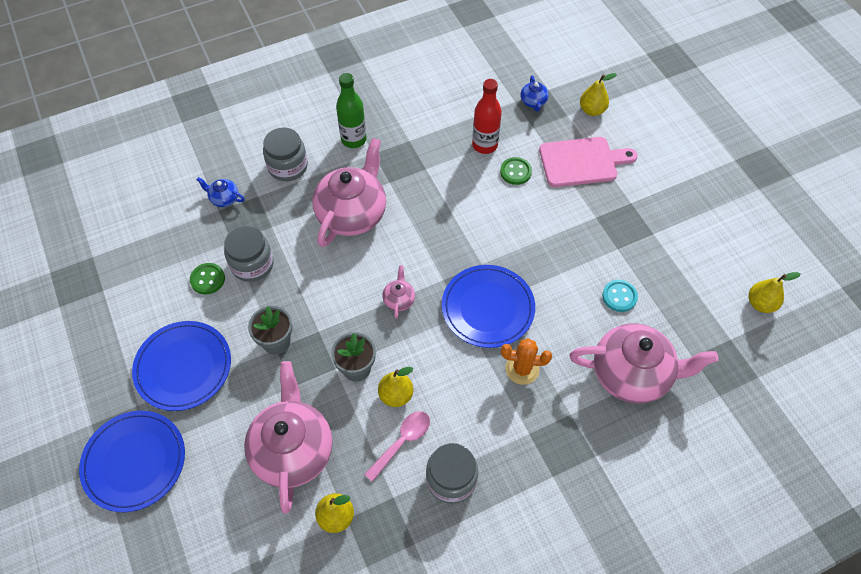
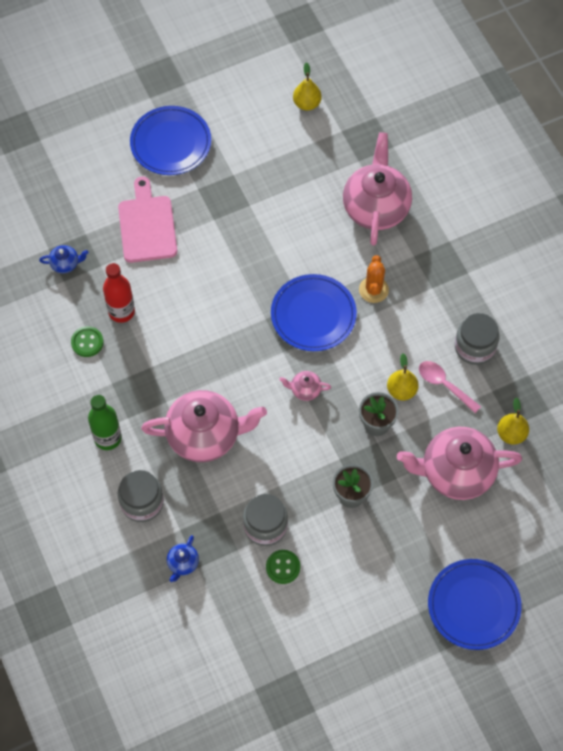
camera: 90 degrees left, 5 degrees up
blue plate [132,321,231,411] -> blue plate moved to [130,106,211,175]
pink teapot [312,138,386,247] -> pink teapot turned 150 degrees clockwise [141,390,267,462]
green button [500,157,532,185] -> green button moved to [71,326,103,357]
yellow pear [580,73,617,116] -> none
turquoise button [602,280,638,312] -> none

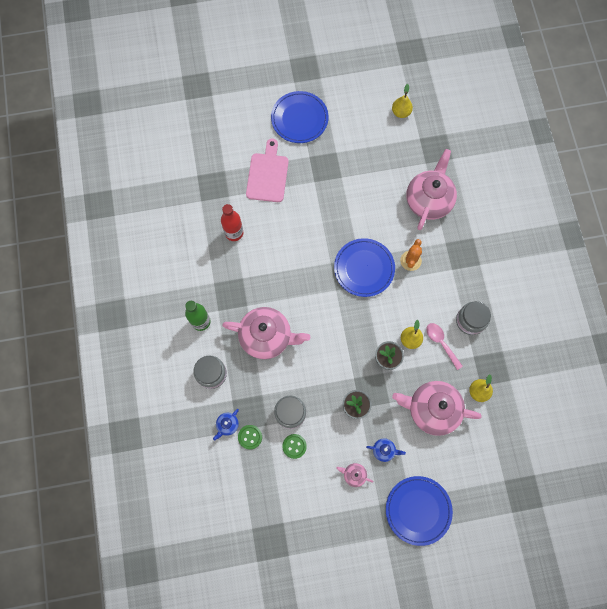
camera: 15 degrees right, 10 degrees up
blue teapot [39,245,89,273] -> blue teapot moved to [366,438,406,462]
green button [71,326,103,357] -> green button moved to [238,425,262,450]
pink teapot [279,371,331,401] -> pink teapot moved to [337,463,374,487]

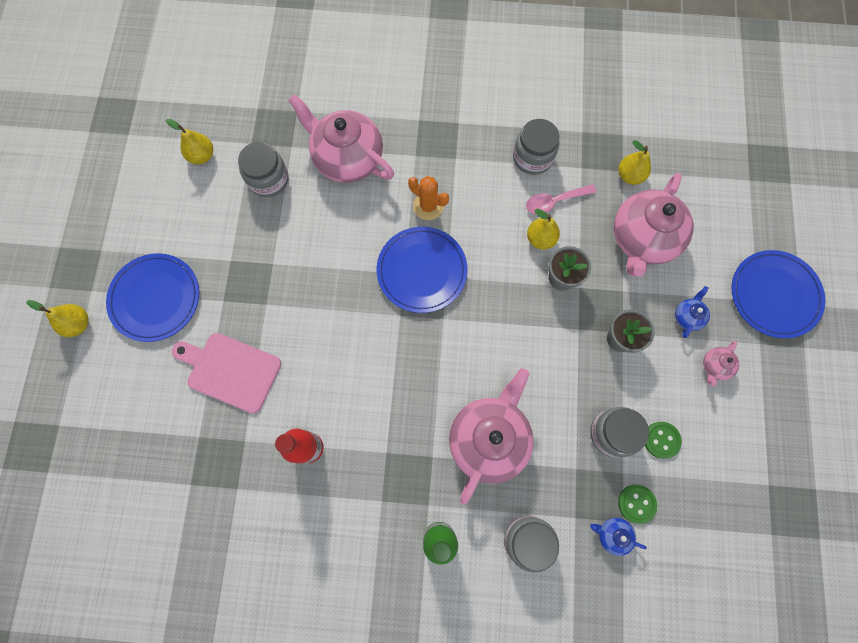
camera: 75 degrees left, 0 degrees up
blue teapot [213,409,239,440] -> blue teapot turned 150 degrees clockwise [590,518,647,556]
none -> yellow pear [26,300,89,337]
none -> grey jar [238,142,289,197]

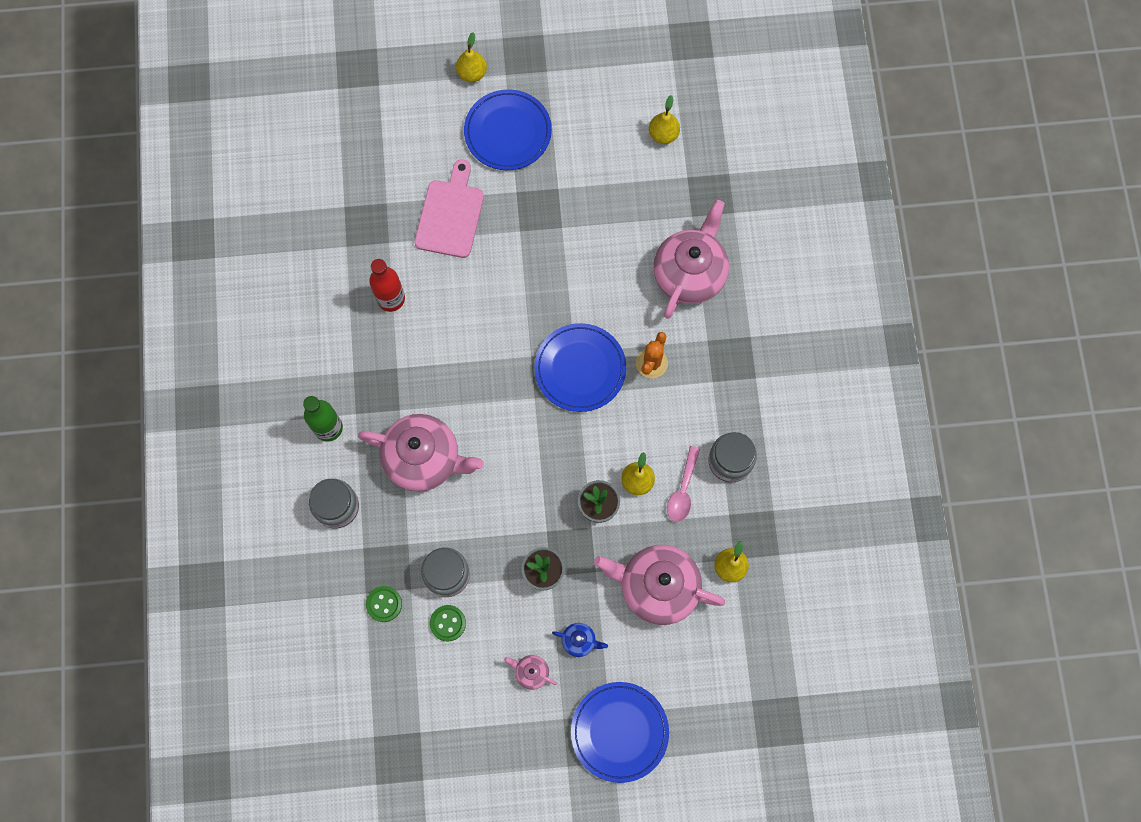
camera: 80 degrees right, 0 degrees up
grey jar [238,142,289,197] -> none
pink spoon [526,184,597,214] -> pink spoon turned 135 degrees counterclockwise [667,446,700,522]
blue teapot [590,518,647,556] -> none

